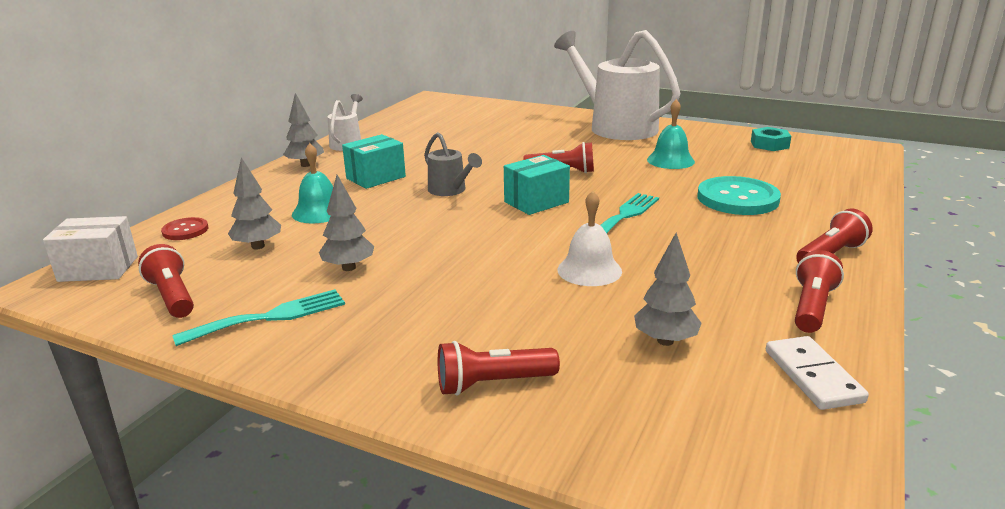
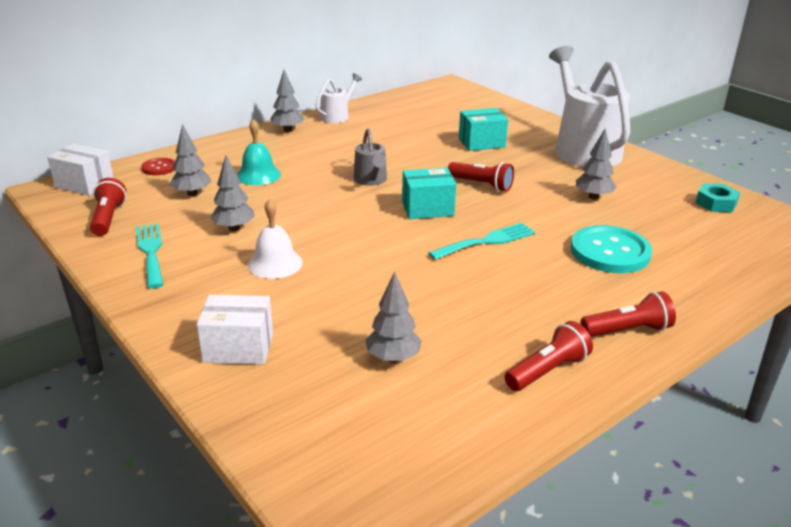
camera: 25 degrees right, 5 degrees up
turquoise fork [172,289,345,346] -> turquoise fork turned 105 degrees counterclockwise [136,223,163,289]
turquoise box [342,134,406,189] -> turquoise box moved to [459,108,508,151]
red flashlight [438,341,560,396] -> white box [197,295,273,365]
white bell [557,191,622,286] -> white bell moved to [248,199,303,279]
turquoise bell [647,99,695,169] -> grey tree [576,128,616,200]
white domino [766,336,869,410] -> none

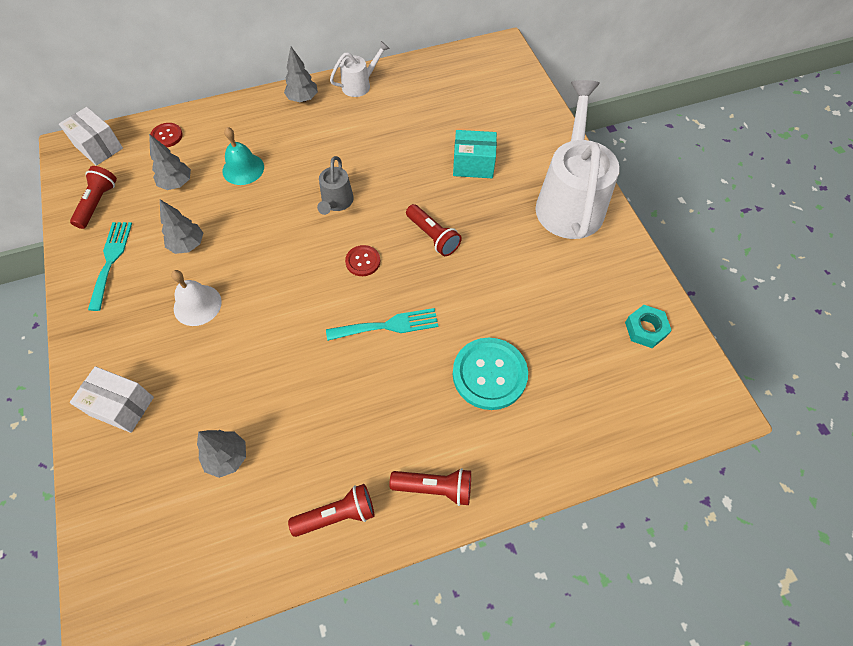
camera: 20 degrees right, 30 degrees up
turquoise box [402,168,456,219] -> red button [345,245,380,276]
grey tree [576,128,616,200] -> none

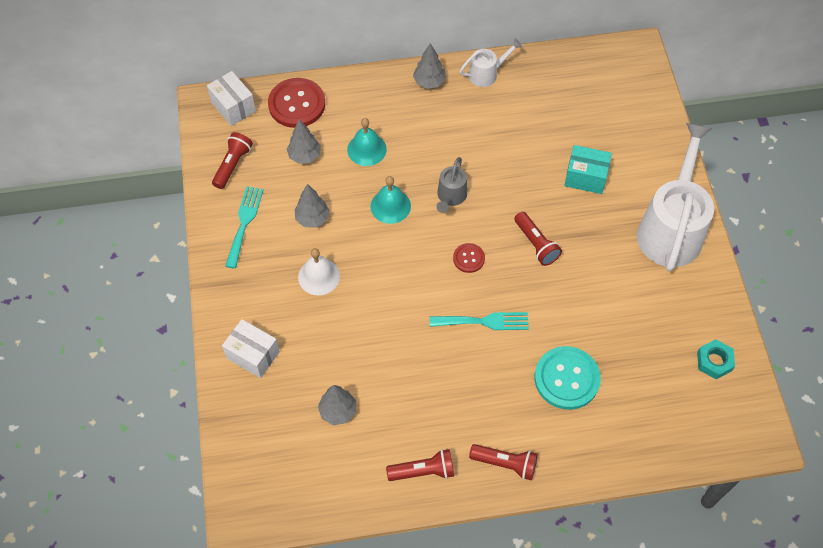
camera: 10 degrees right, 0 degrees up
red button [150,123,183,147] -> red button [268,78,325,128], size x1.94
none -> turquoise bell [370,176,411,224]

